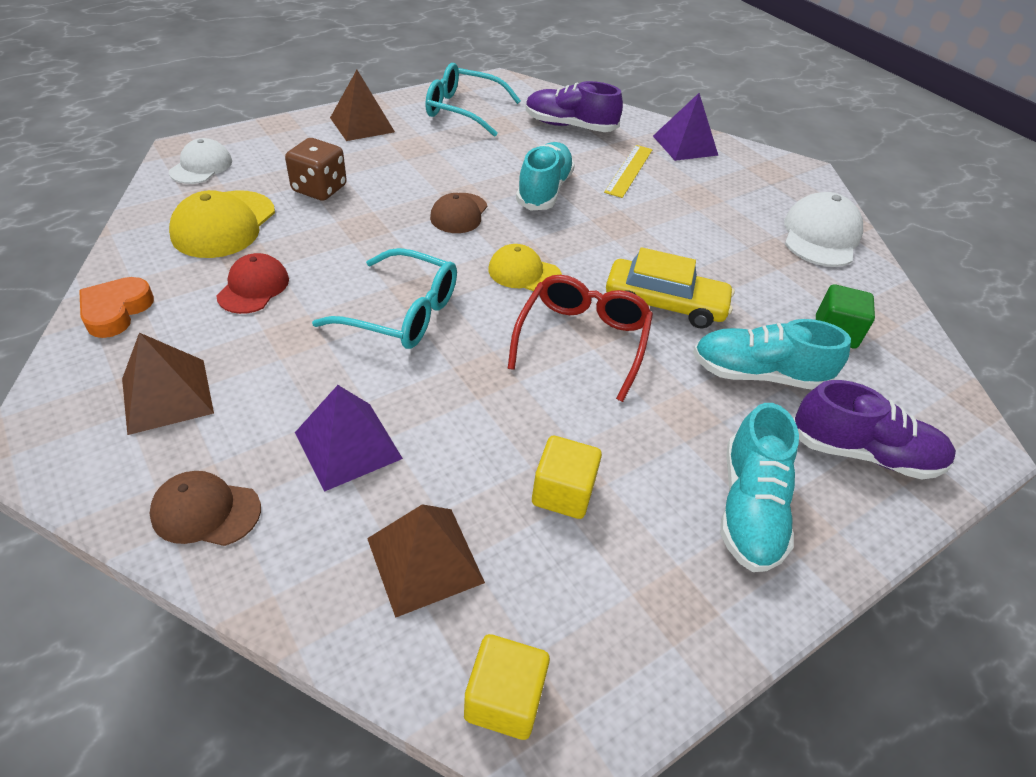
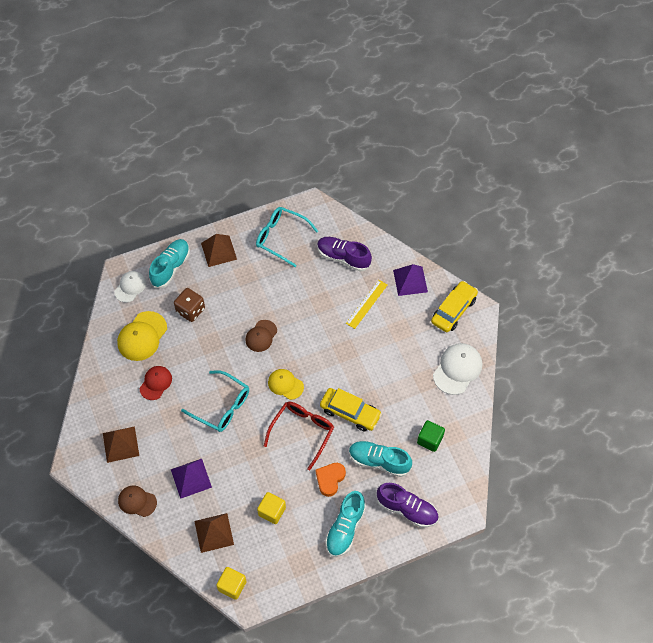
camera: 15 degrees right, 15 degrees up
orange heart [79,277,154,338] -> orange heart moved to [315,463,346,497]
turquoise shoe [516,142,575,211] -> turquoise shoe moved to [149,239,190,288]
none -> yellow car [431,281,478,332]

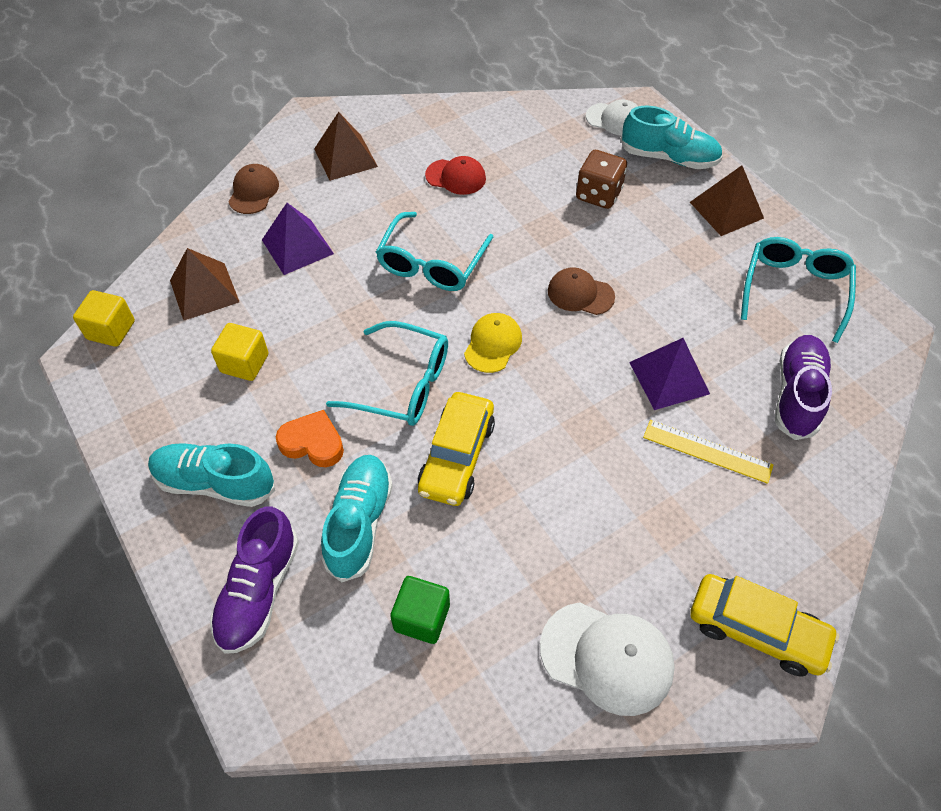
camera: 80 degrees right, 5 degrees down
yellow cap [117,311,167,361] -> none
red glasses [264,402,334,470] -> turquoise glasses [326,321,448,426]
purple pyramid [393,264,428,296] -> purple pyramid moved to [629,338,710,410]

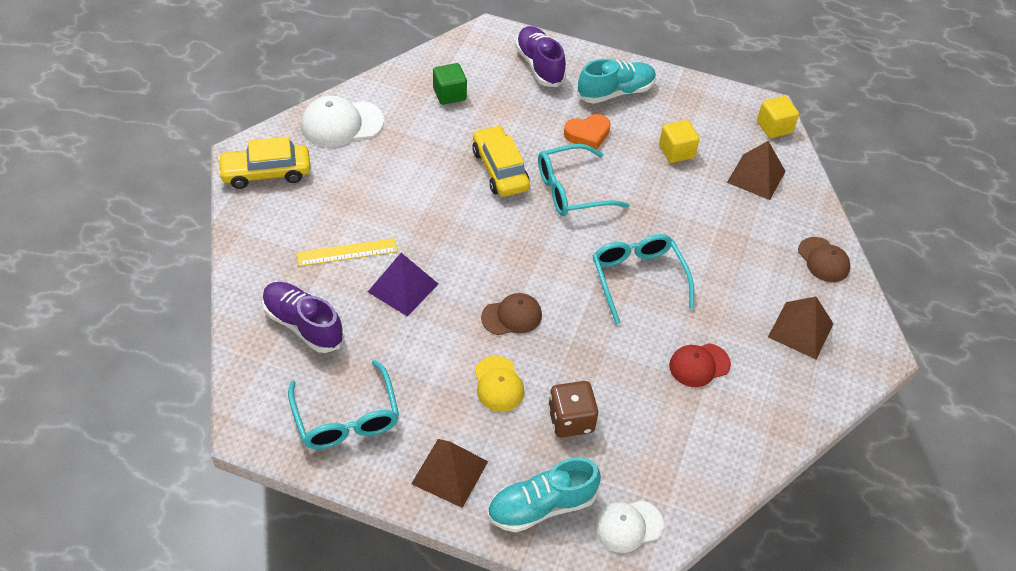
camera: 140 degrees right, 5 degrees down
purple pyramid [262,203,334,275] -> none
turquoise shoe [321,455,393,582] -> none
yellow cap [464,313,522,373] -> yellow cap moved to [475,356,524,412]
purple shoe [775,335,832,440] -> purple shoe turned 150 degrees clockwise [262,282,345,353]

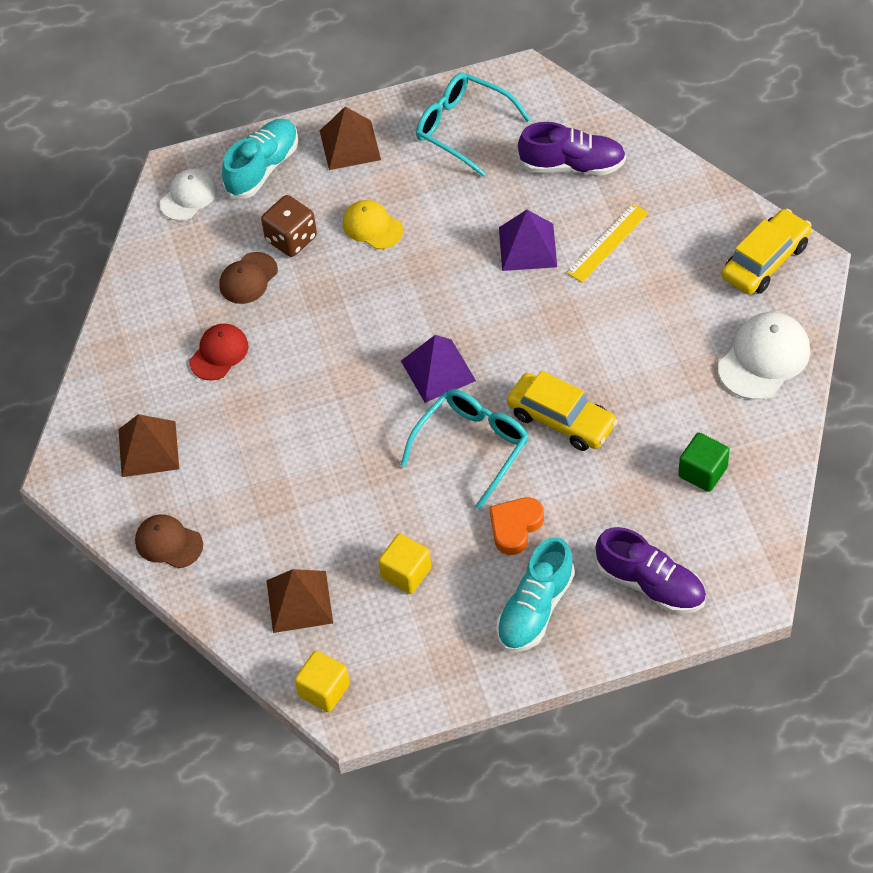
camera: 150 degrees right, 5 degrees up
brown cap [481,293,542,335] -> brown cap moved to [219,252,278,304]
turquoise glasses [593,234,694,324] -> none
none -> purple pyramid [401,335,476,403]

